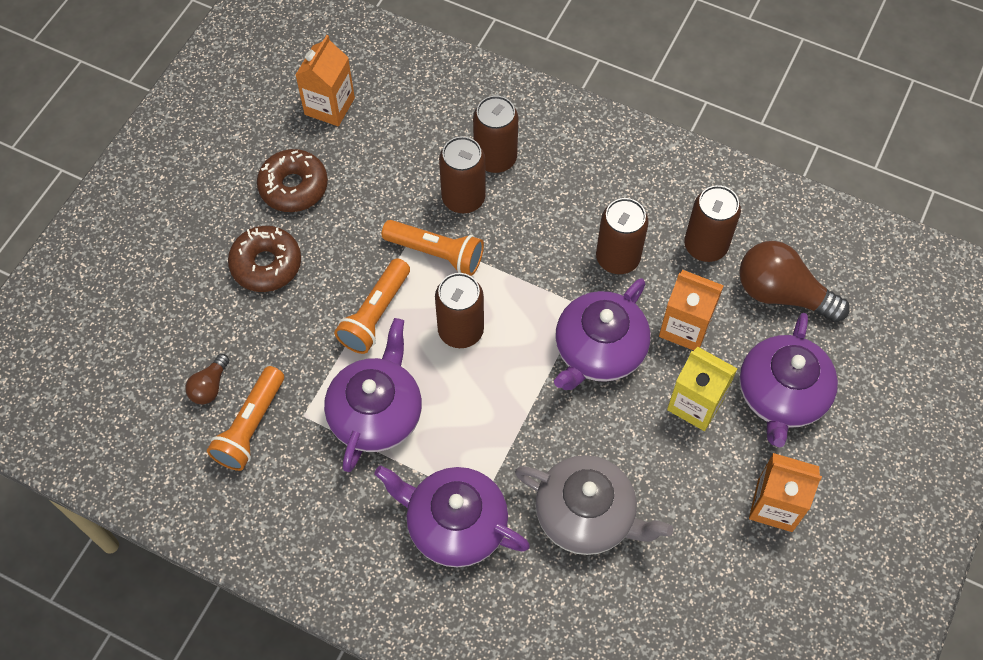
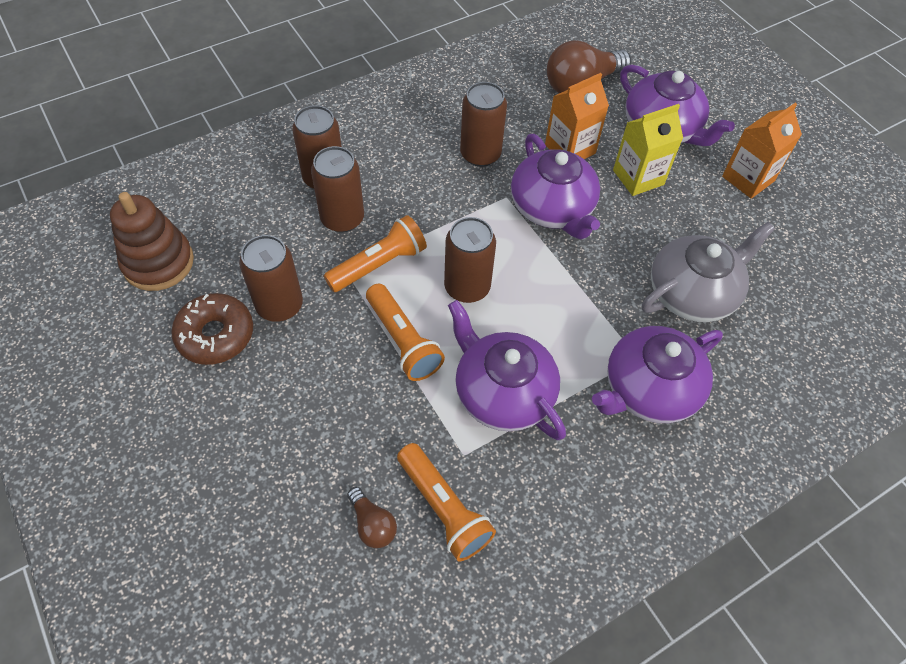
camera: 60 degrees left, 5 degrees down
brown donut [228,226,301,292] -> none
orange carton [296,35,355,126] -> brown stacking toy [110,192,194,291]
brown can [684,185,741,262] -> brown can moved to [239,235,303,322]

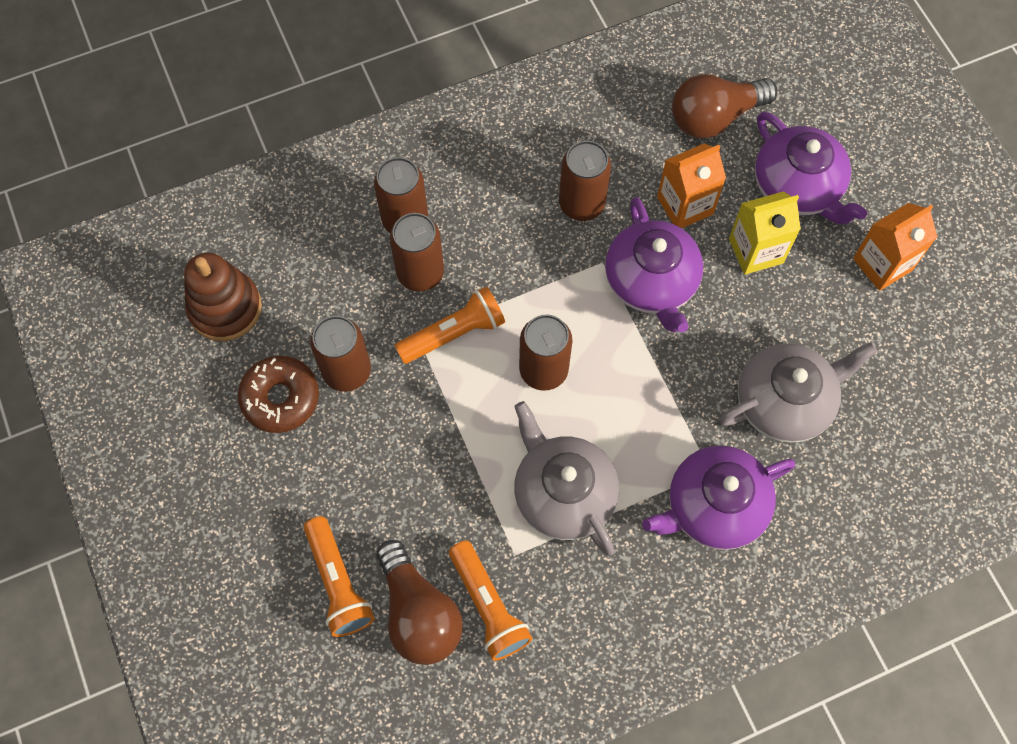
camera: 10 degrees right, 10 degrees up
brown light bulb [347,487,397,548] -> brown light bulb [377,540,463,665], size x1.98
orange flashlight [366,284,445,381] -> orange flashlight moved to [304,516,375,637]
purple teapot [448,300,566,440] -> grey teapot [514,401,619,556]

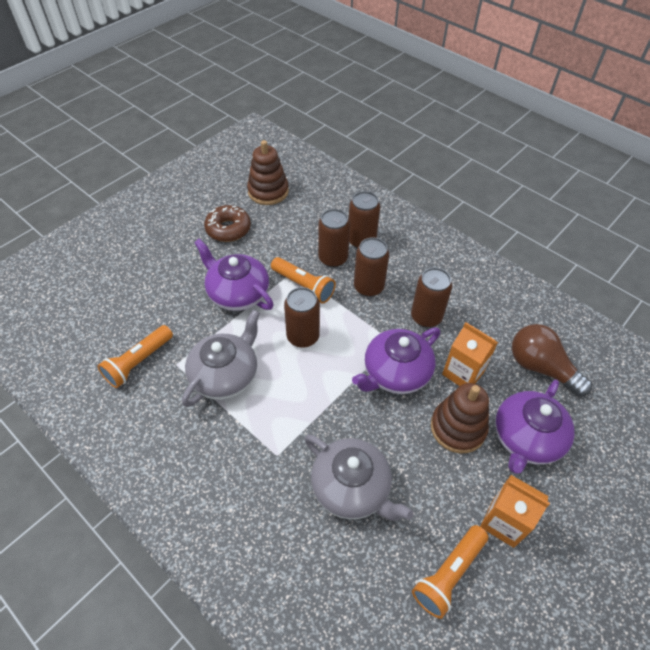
camera: 65 degrees right, 15 degrees down
orange flashlight [304,516,375,637] -> orange flashlight moved to [412,525,488,619]
brown can [310,316,371,392] -> brown can moved to [354,237,389,297]
brown light bulb [377,540,463,665] -> none
purple teapot [642,445,795,550] -> purple teapot moved to [194,238,274,311]
yellow carton [729,191,801,275] -> brown stacking toy [431,383,489,453]

